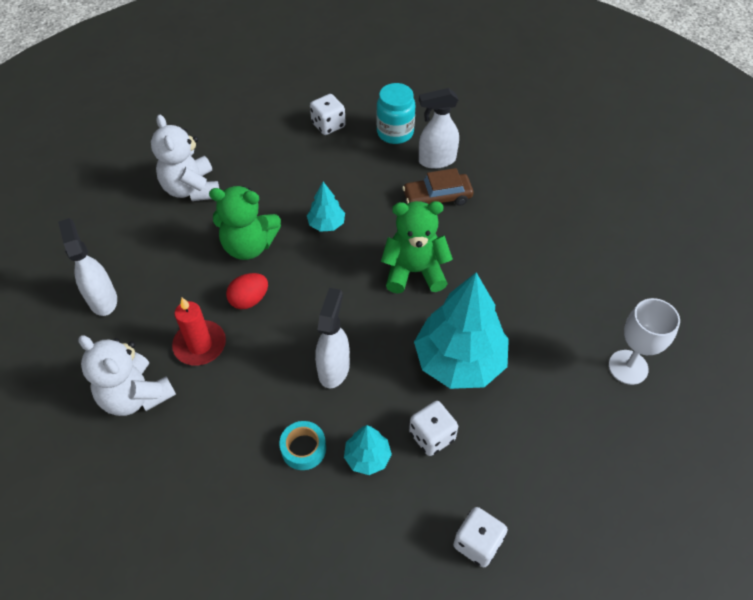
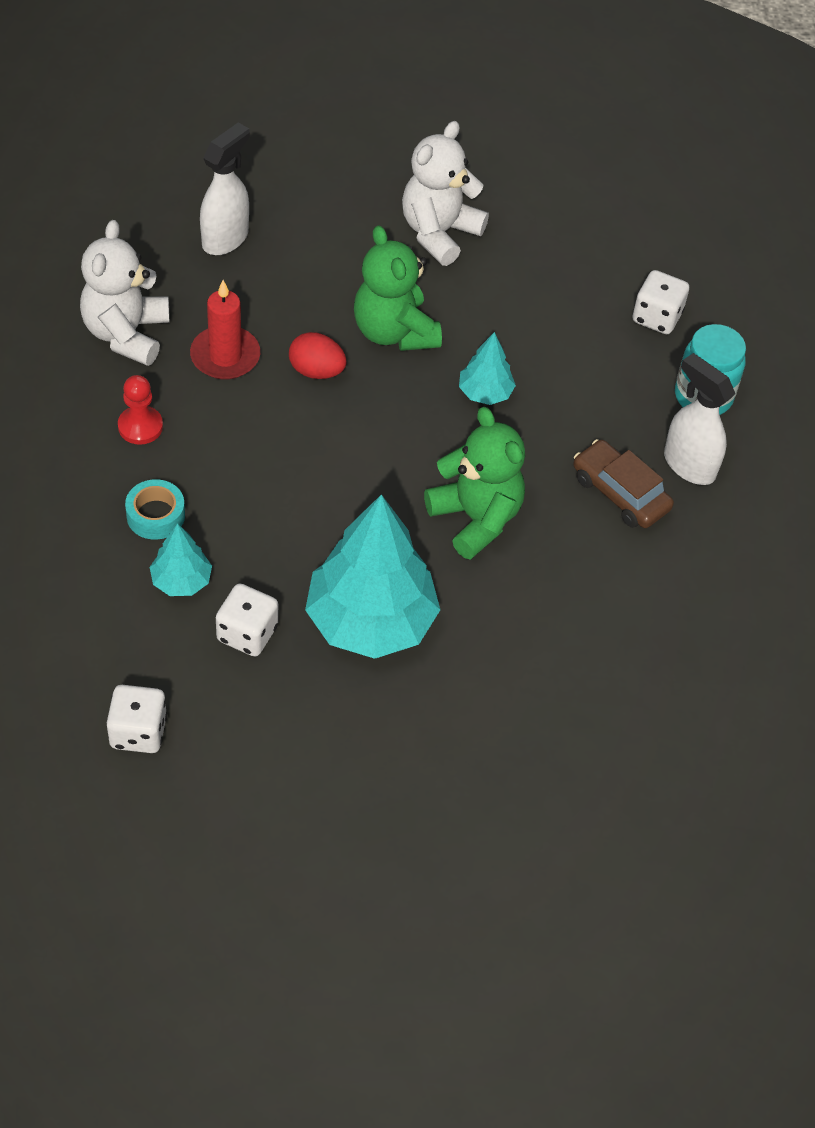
camera: 55 degrees right, 0 degrees up
white spray bottle [315,288,350,388] -> none
white goblet [609,298,680,385] -> none
none -> red pawn [118,375,163,445]

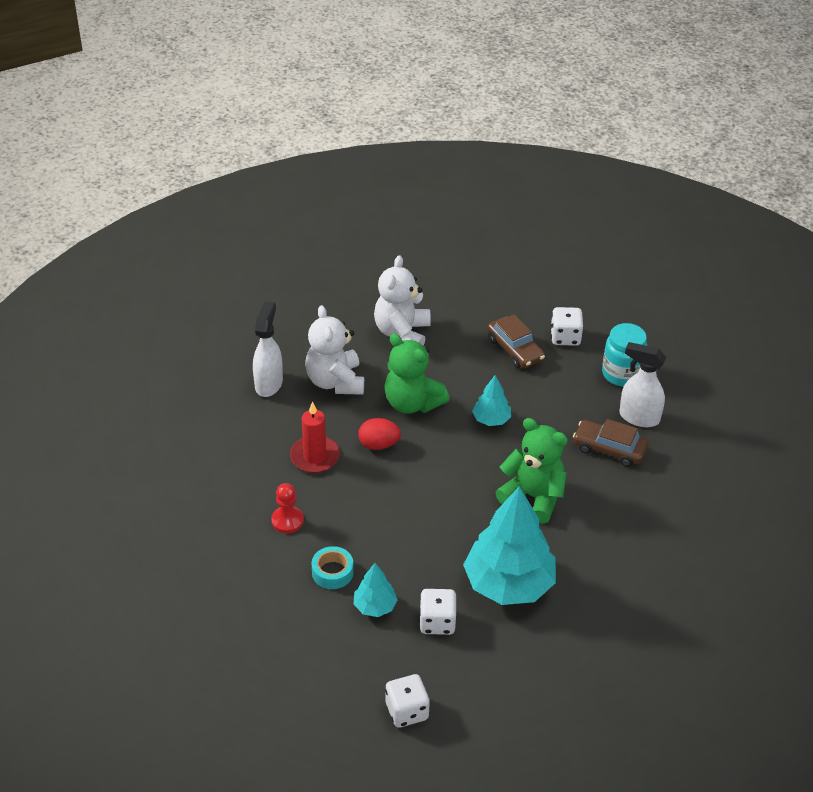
camera: 20 degrees left, 10 degrees down
white teddy bear [80,220,170,366] -> white teddy bear moved to [305,305,364,395]
none -> brown car [487,314,545,368]

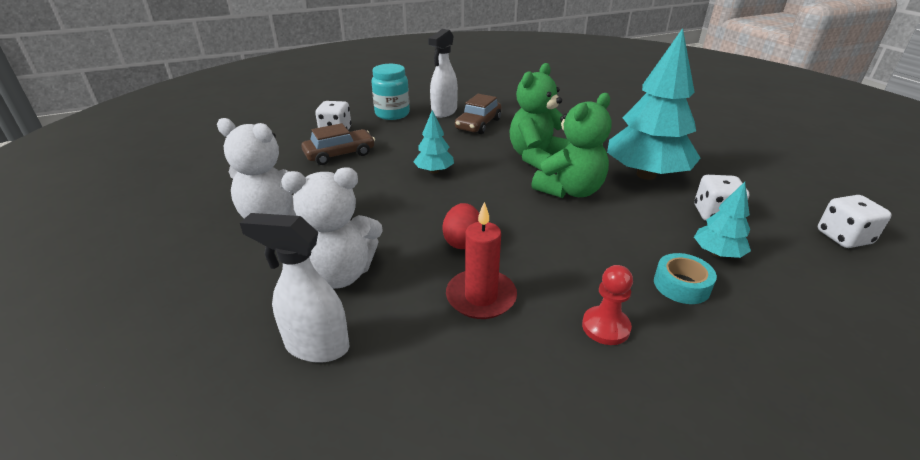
camera: 85 degrees left, 10 degrees down
green teddy bear [384,333,449,414] -> green teddy bear moved to [531,93,612,198]

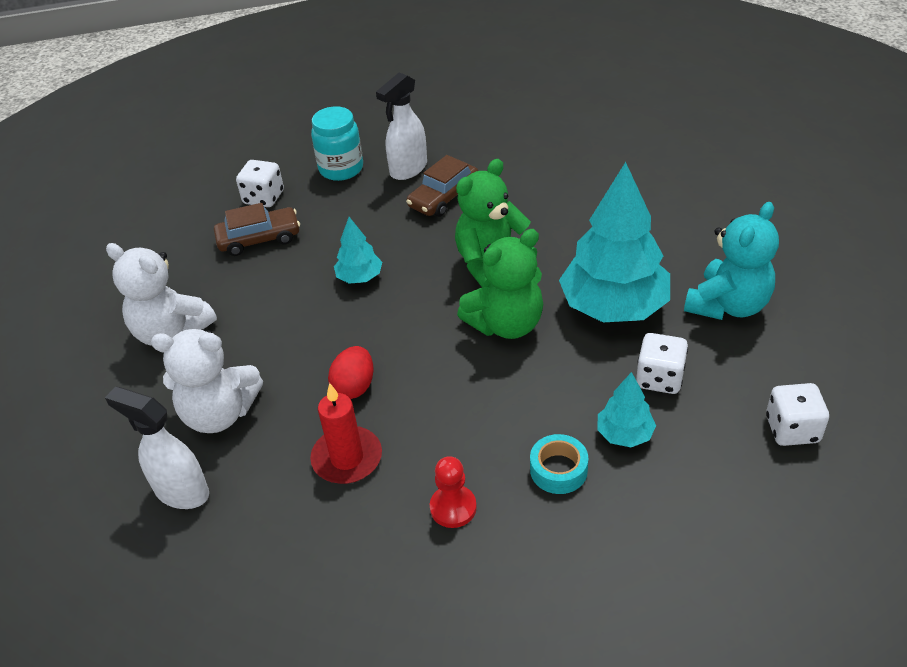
camera: 15 degrees right, 10 degrees up
none -> turquoise teddy bear [684,202,779,320]

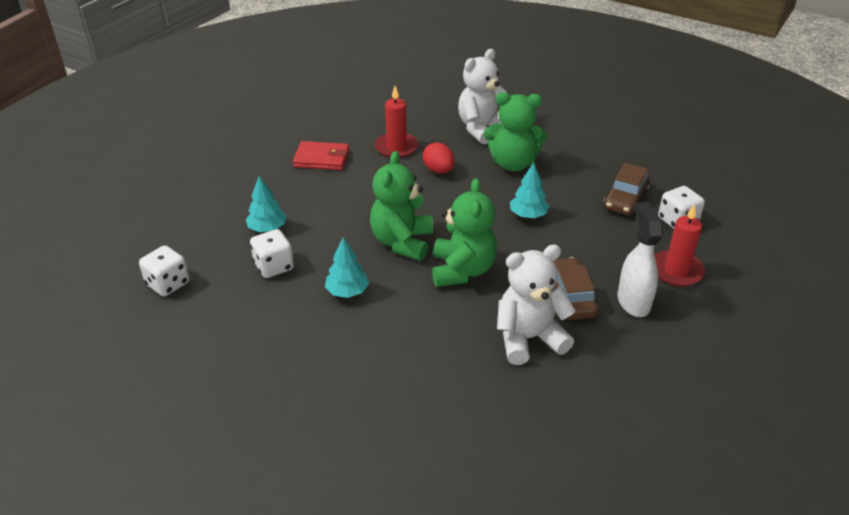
camera: 130 degrees right, 5 degrees down
white spray bottle [105,387,209,509] -> none
white teddy bear [106,243,217,346] -> white teddy bear moved to [497,244,576,365]
turquoise jar [311,106,363,181] -> red candle [655,203,705,287]
red pawn [430,456,477,528] -> red wallet [293,141,349,170]
turquoise tape [530,434,589,494] -> none
turquoise tree [559,162,670,323] -> turquoise tree [325,237,369,298], size x0.47
turquoise teddy bear [684,202,779,320] -> none
none -> green teddy bear [484,92,548,171]

